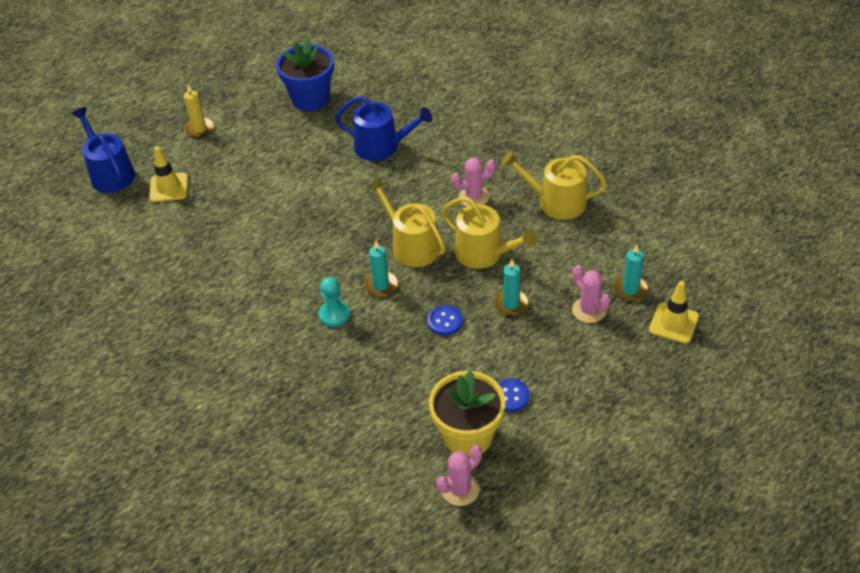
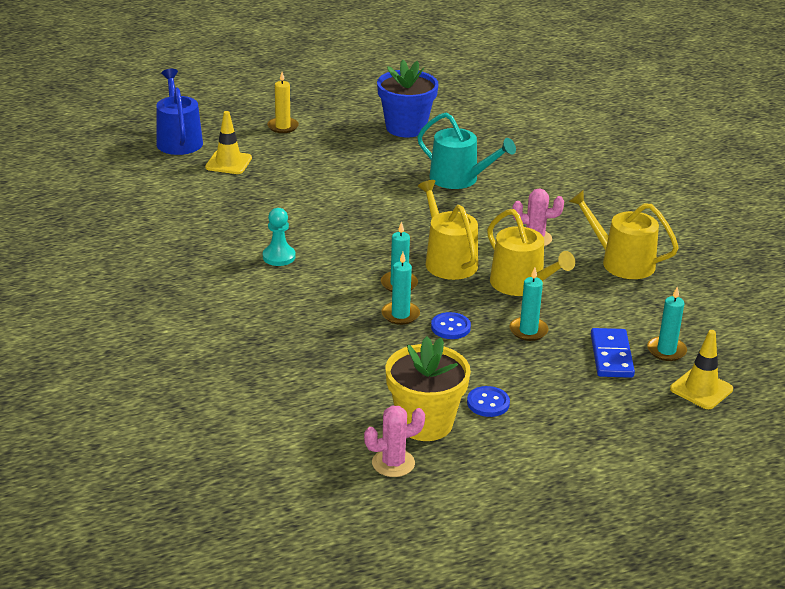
camera: 15 degrees right, 15 degrees down
turquoise pawn [319,277,350,327] -> turquoise pawn moved to [263,208,295,266]
blue watering can [335,96,432,161] -> turquoise watering can [417,113,516,189]
pink cactus [572,265,611,323] -> blue domino [591,328,635,378]
none -> turquoise candle [381,252,420,325]

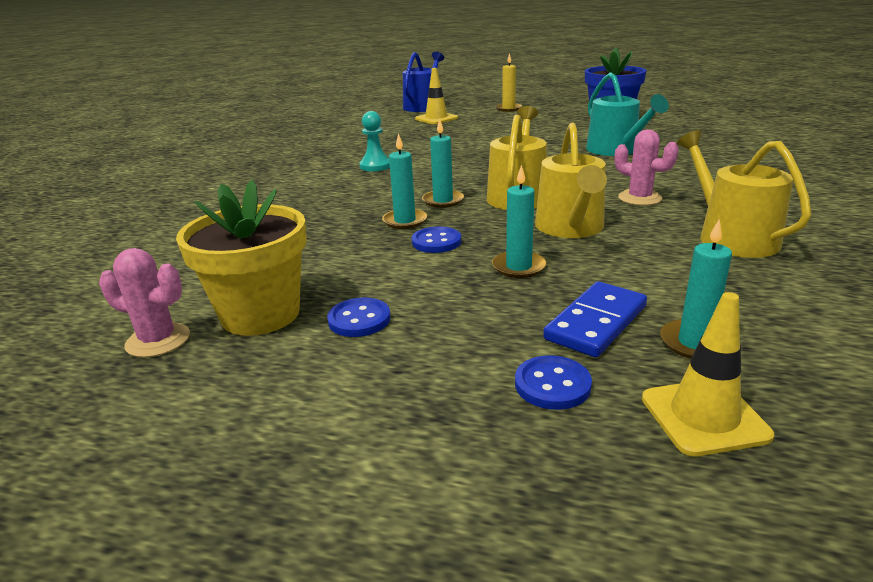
camera: 40 degrees right, 5 degrees down
none -> blue button [515,355,592,410]

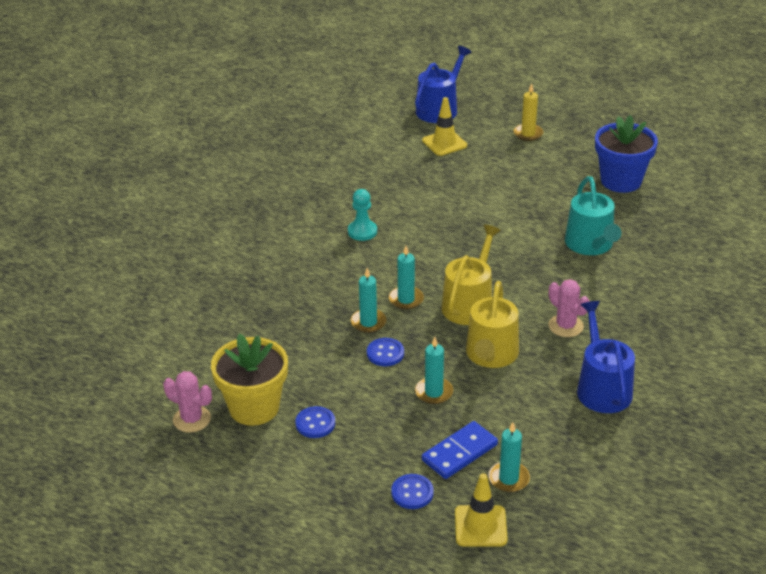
camera: 10 degrees right, 10 degrees up
yellow watering can [677,130,812,258] -> blue watering can [577,301,635,413]

